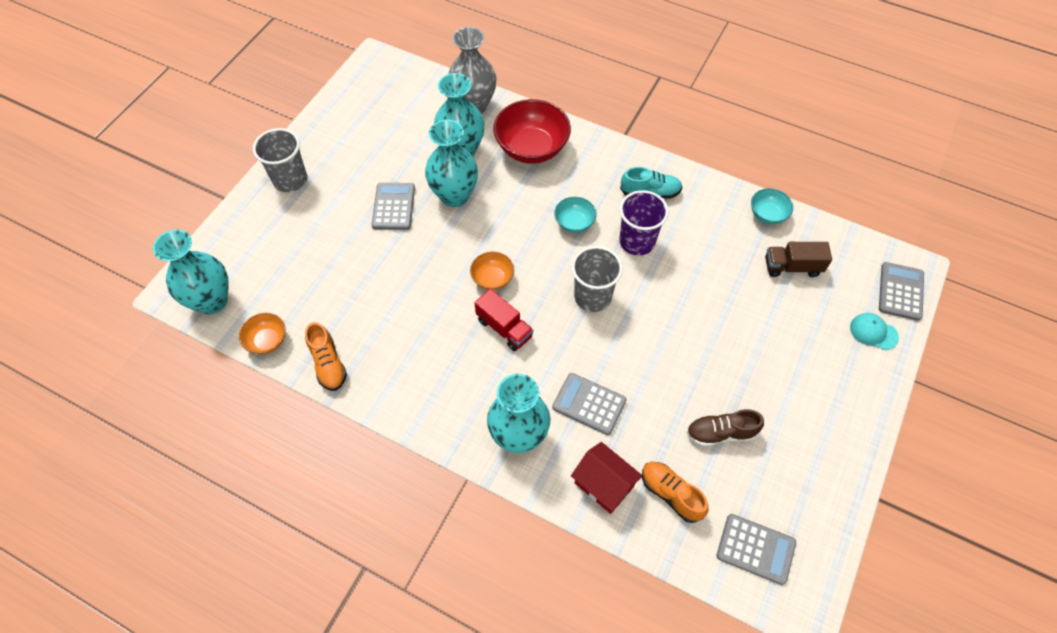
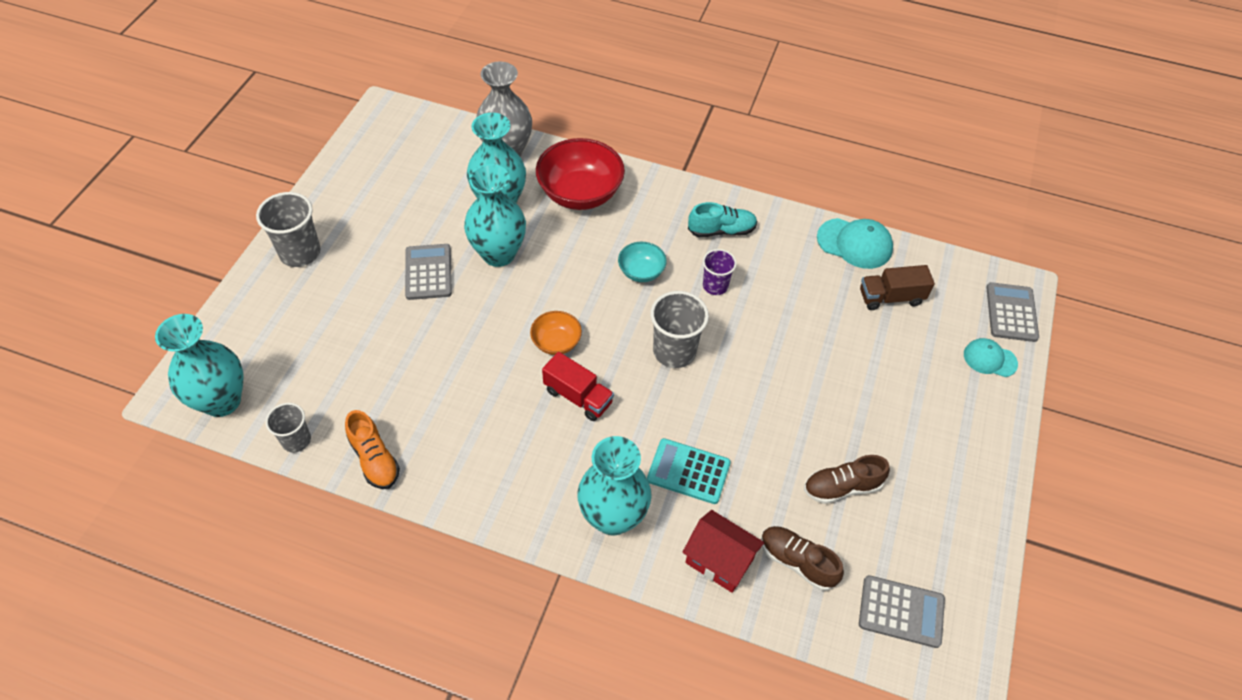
camera: 10 degrees left, 5 degrees down
orange bowl [239,313,286,354] -> grey cup [266,403,311,452]
grey calculator [552,373,627,435] -> turquoise calculator [647,438,731,504]
purple cup [619,190,669,255] -> purple cup [703,249,737,295], size x0.62
orange shoe [642,462,708,523] -> brown shoe [761,526,844,591]
turquoise bowl [751,188,793,224] -> turquoise cap [817,218,893,269]

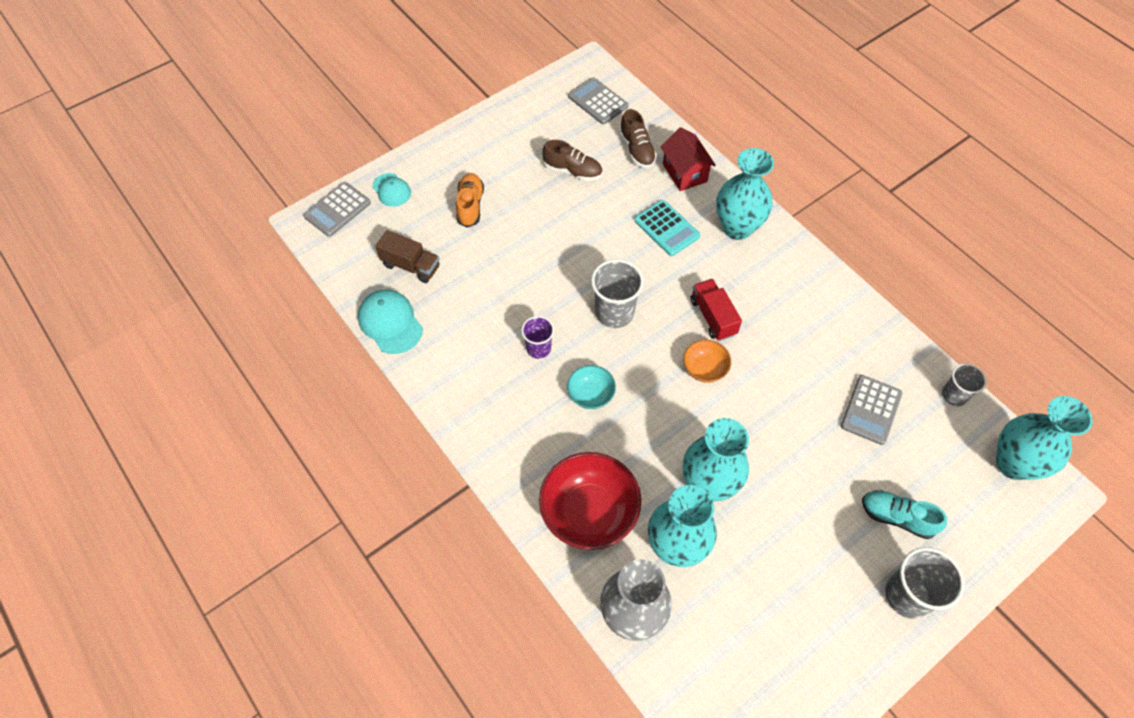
camera: 145 degrees left, 5 degrees up
orange shoe [345,410,400,489] -> orange shoe moved to [456,173,484,228]
grey calculator [405,244,452,300] -> grey calculator moved to [841,375,902,445]
turquoise shoe [688,202,757,237] -> turquoise shoe moved to [862,490,947,539]

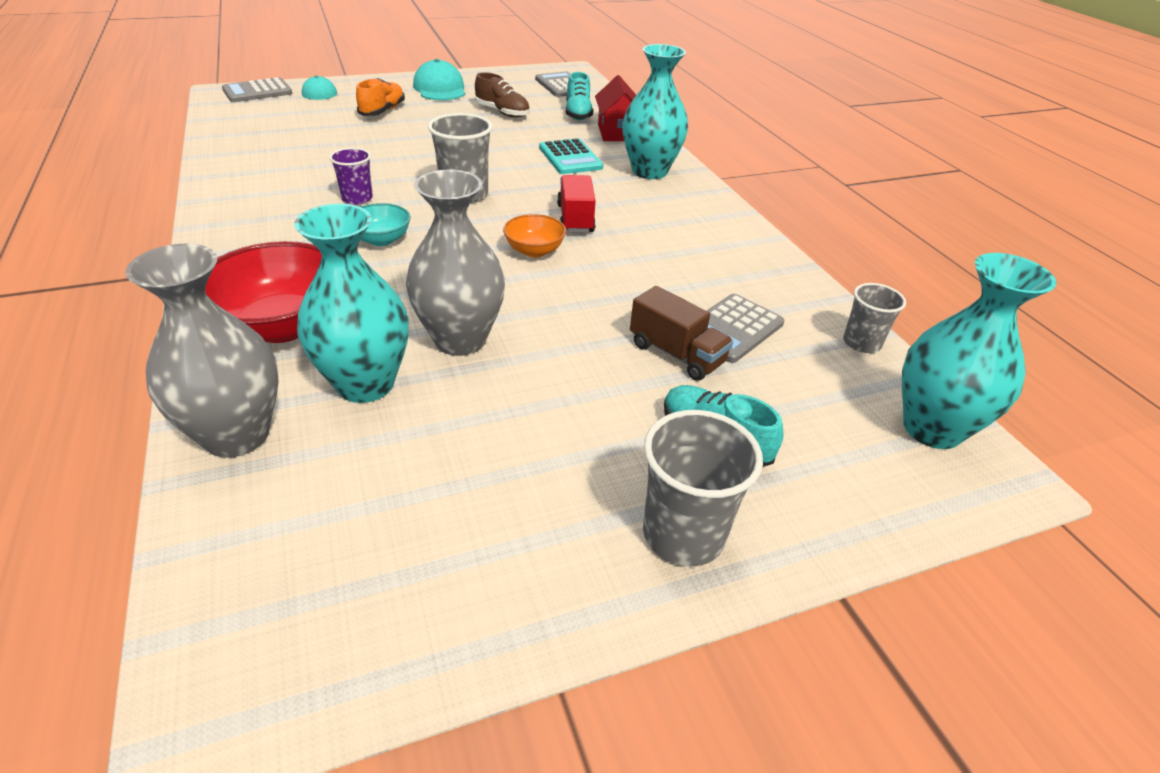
camera: 15 degrees right, 20 degrees down
turquoise cap [358,289,423,354] -> turquoise cap moved to [413,59,465,100]
brown truck [375,230,440,283] -> brown truck moved to [630,286,733,381]
brown shoe [619,109,657,168] -> turquoise shoe [566,72,593,120]
turquoise vase [683,418,749,501] -> grey vase [406,170,505,356]

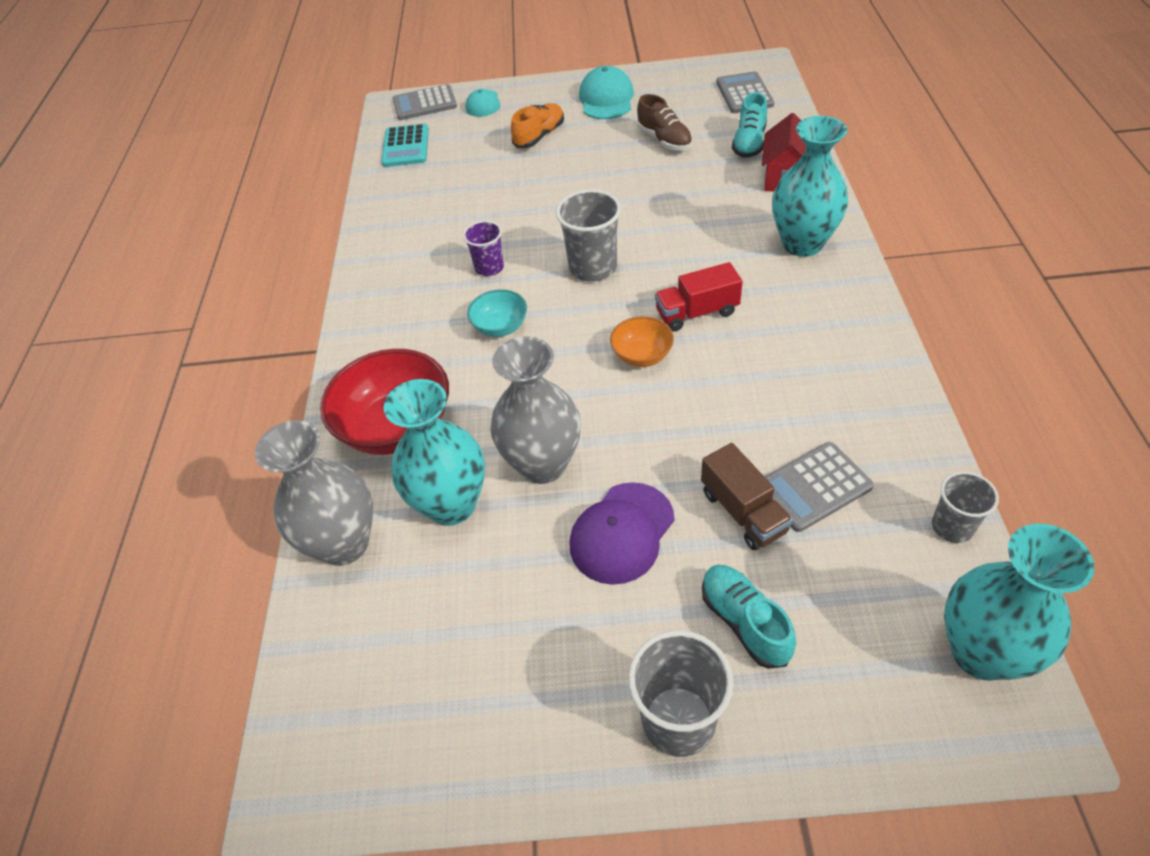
camera: 25 degrees right, 10 degrees up
turquoise calculator [539,138,603,174] -> turquoise calculator moved to [381,123,429,167]
red truck [557,175,596,233] -> red truck turned 120 degrees counterclockwise [655,262,743,331]
none -> purple cap [569,482,675,585]

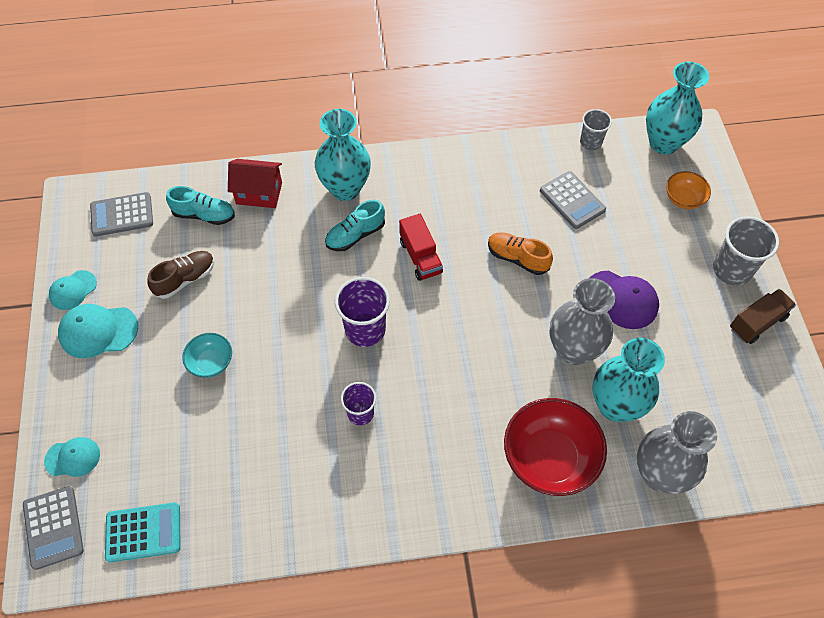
camera: 100 degrees left, 10 degrees up
turquoise bowl [467,289,527,337] -> turquoise bowl moved to [182,333,232,378]
orange shoe [511,103,564,148] -> orange shoe moved to [488,233,553,275]
grey cup [556,189,621,282] -> purple cup [335,277,390,347]
orange bowl [610,316,674,367] -> orange bowl moved to [666,171,711,209]
brown truck [701,443,793,550] -> brown truck moved to [730,289,796,344]
turquoise shoe [702,565,796,669] -> turquoise shoe moved to [325,200,385,251]
none -> turquoise cap [49,270,97,310]

